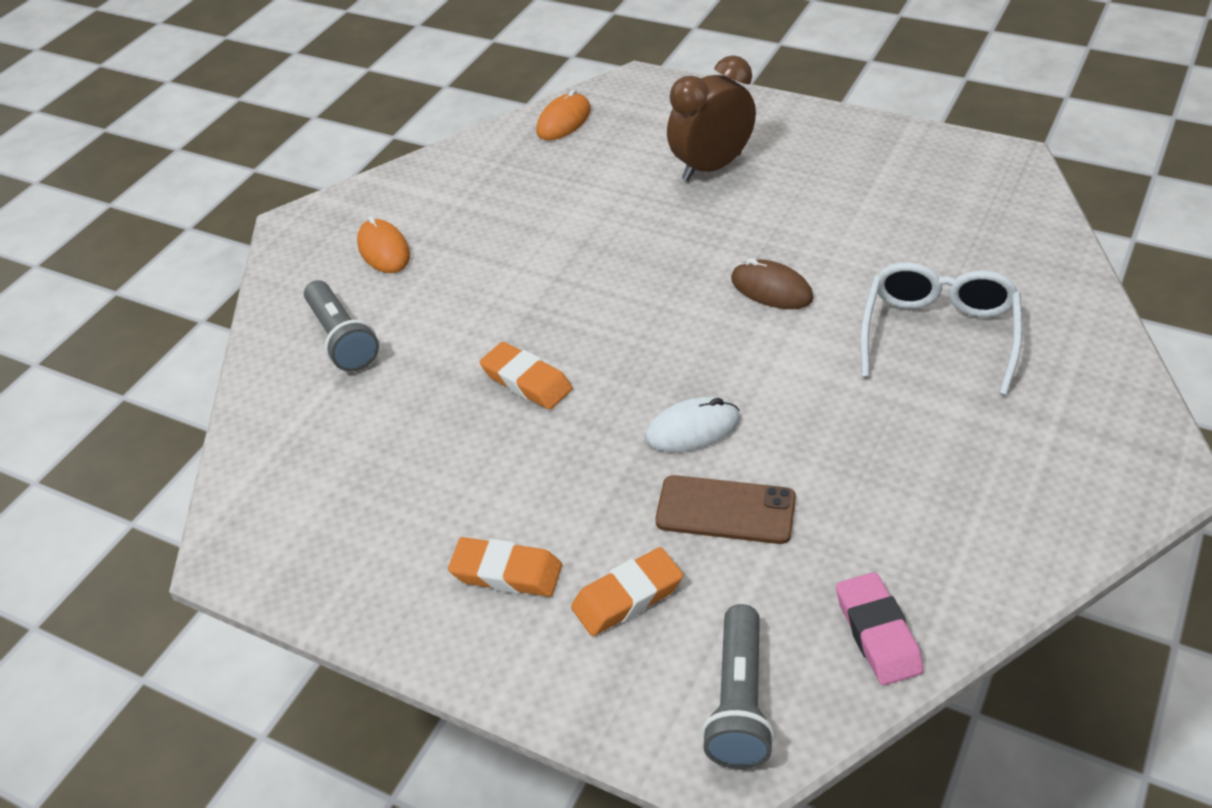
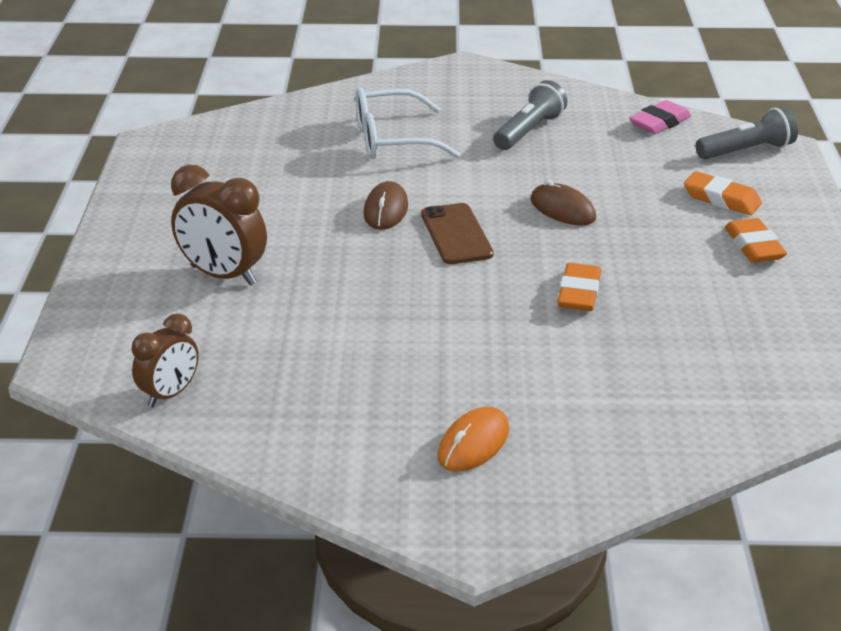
camera: 120 degrees left, 10 degrees down
grey flashlight [304,280,379,372] -> grey flashlight moved to [493,80,568,150]
orange mouse [537,89,591,140] -> brown clock [131,313,199,407]
white mouse [645,397,740,452] -> brown mouse [531,180,596,225]
brown phone [655,475,796,544] -> brown phone moved to [421,203,494,264]

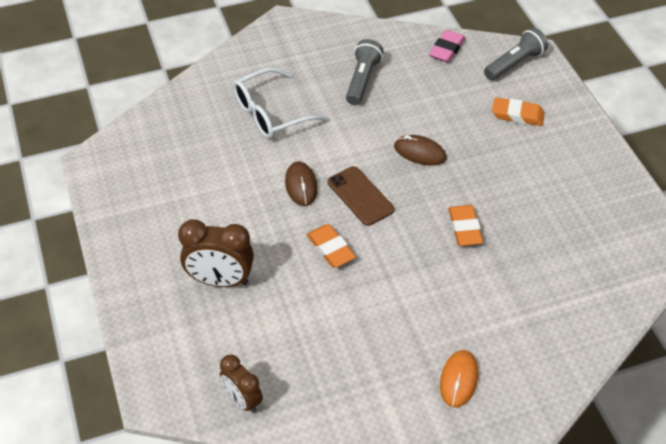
camera: 20 degrees left, 15 degrees up
brown clock [131,313,199,407] -> brown clock turned 120 degrees clockwise [220,355,263,413]
orange eraser [725,218,787,263] -> orange eraser moved to [307,224,356,268]

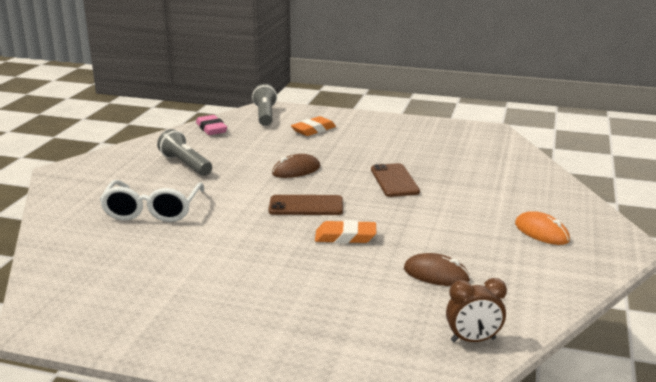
camera: 55 degrees left, 25 degrees down
brown clock [178,219,254,287] -> none
brown mouse [285,161,318,206] -> brown mouse moved to [404,253,470,286]
orange eraser [448,205,483,246] -> brown phone [371,163,420,197]

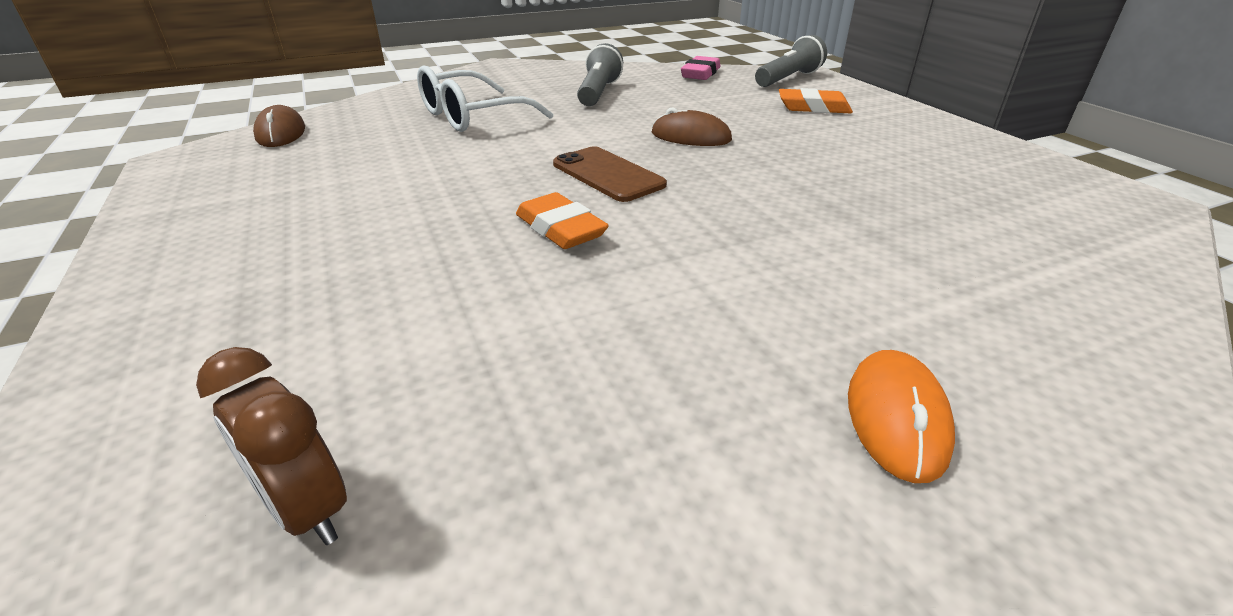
camera: 50 degrees right, 10 degrees up
brown phone [371,163,420,197] -> none
brown mouse [404,253,470,286] -> brown mouse moved to [253,105,305,147]

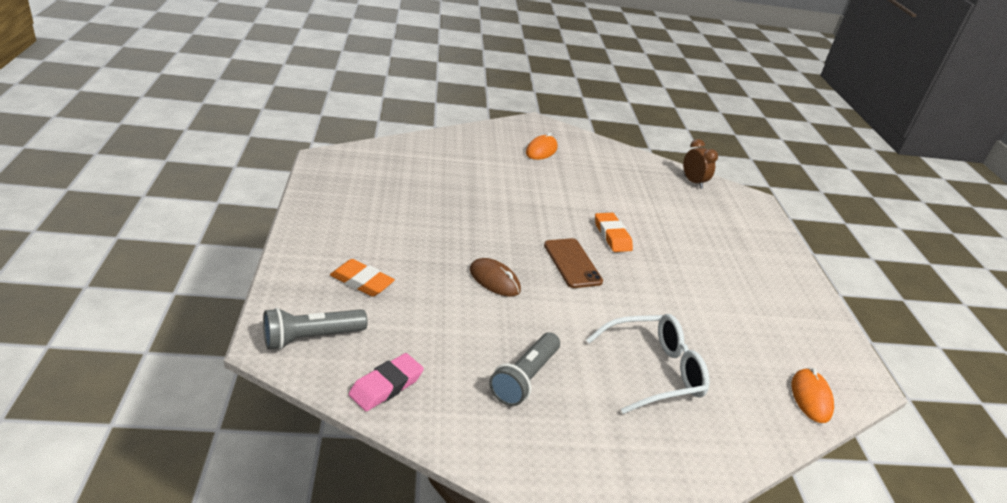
camera: 165 degrees left, 0 degrees up
brown mouse [253,105,305,147] -> orange mouse [792,368,834,423]

